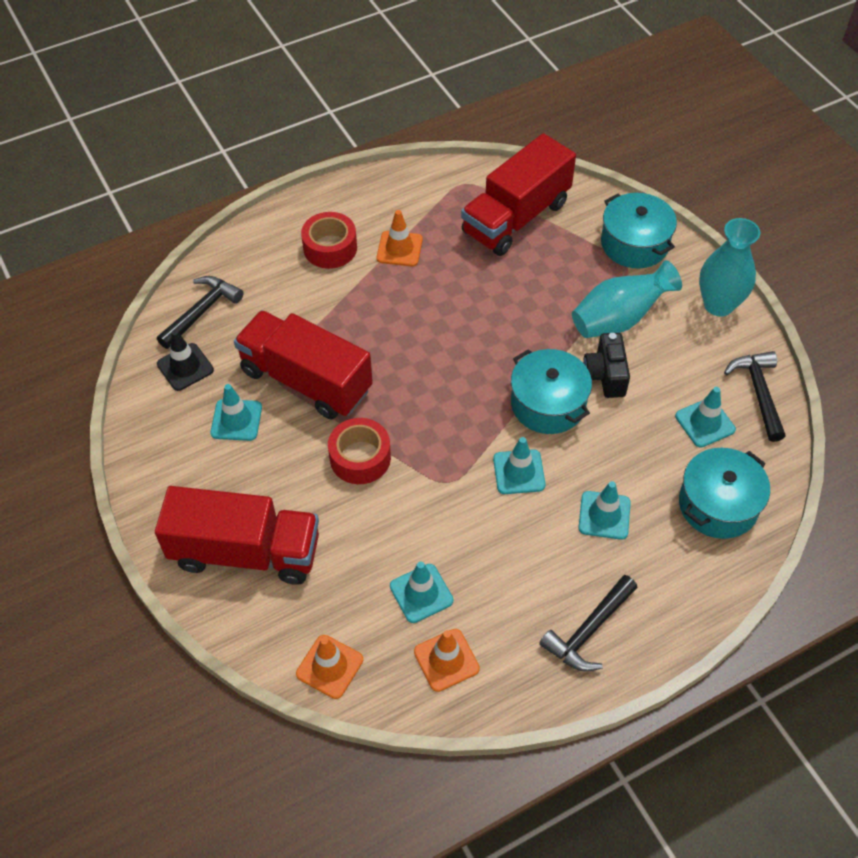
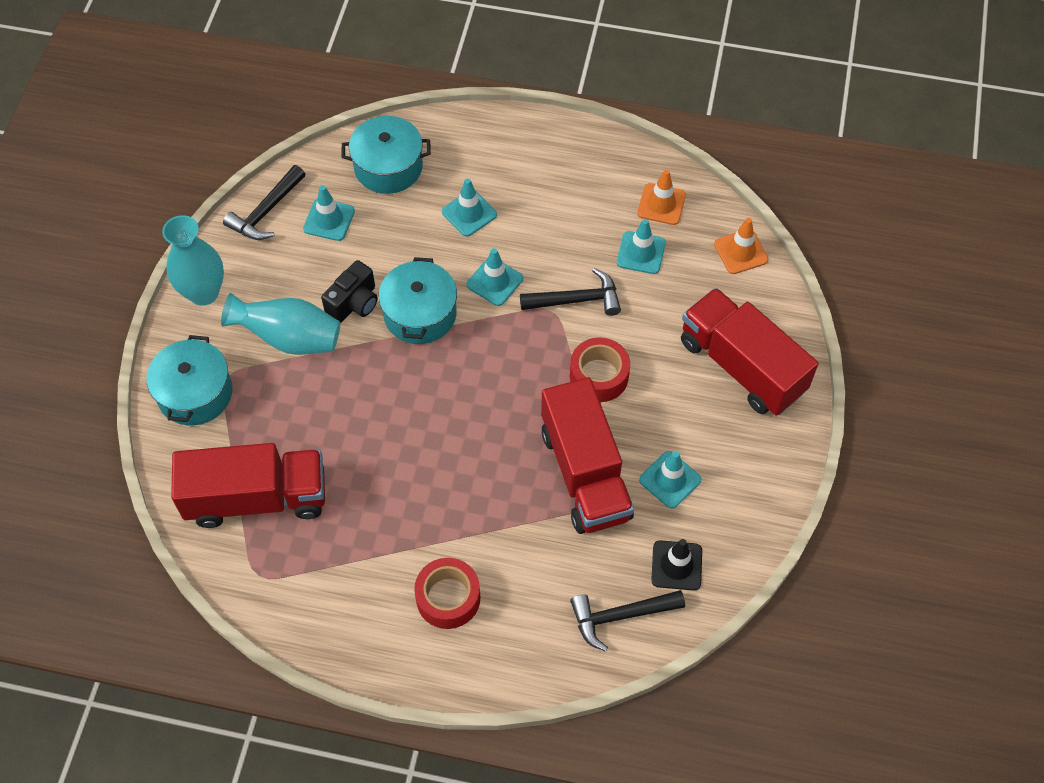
camera: 140 degrees left, 5 degrees up
orange traffic cone [377,210,423,266] -> none
black hammer [539,575,638,672] -> black hammer moved to [520,268,621,316]

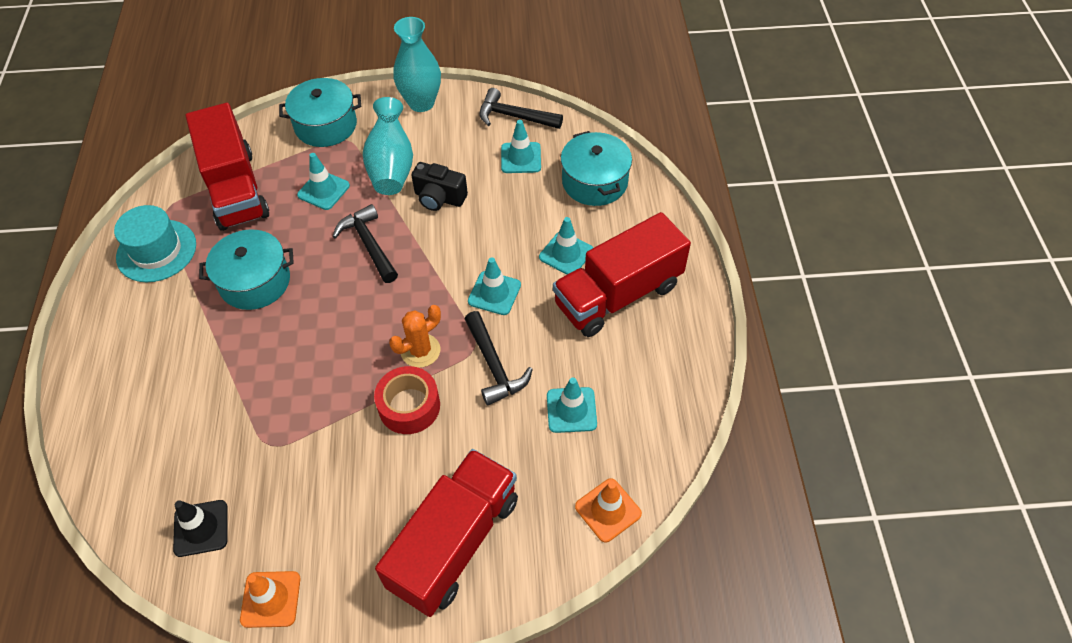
camera: 75 degrees right, 5 degrees down
turquoise pot [379,257,457,344] -> turquoise pot moved to [199,229,294,310]
red tape [414,558,480,629] -> none
red truck [541,377,634,534] -> red truck moved to [553,212,691,337]
black hammer [570,590,685,652] -> black hammer moved to [333,204,398,283]
orange traffic cone [637,169,686,225] -> orange traffic cone moved to [240,571,301,628]
turquoise traffic cone [639,451,701,508] -> turquoise traffic cone moved to [297,153,350,210]
none -> turquoise hat [114,205,196,282]
none -> orange cactus [389,305,441,368]

